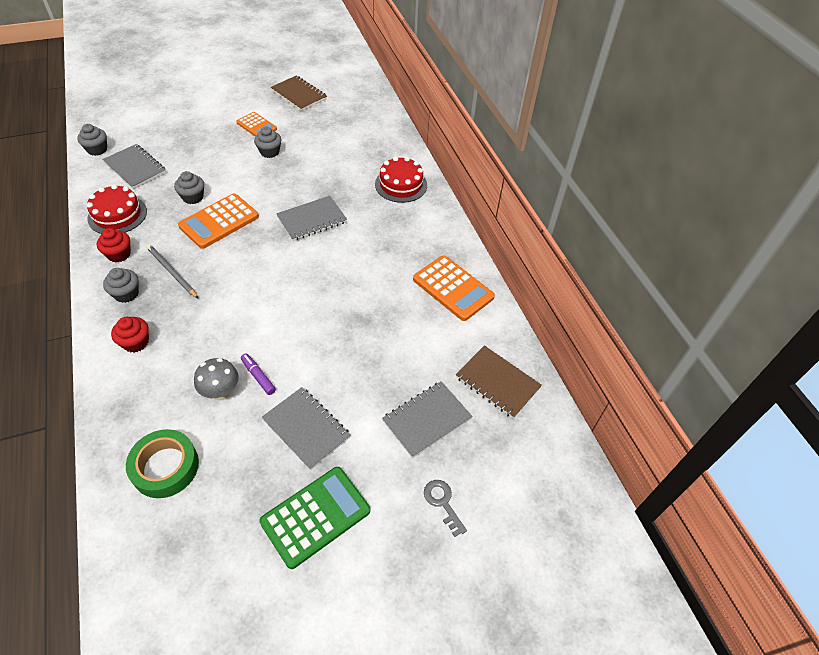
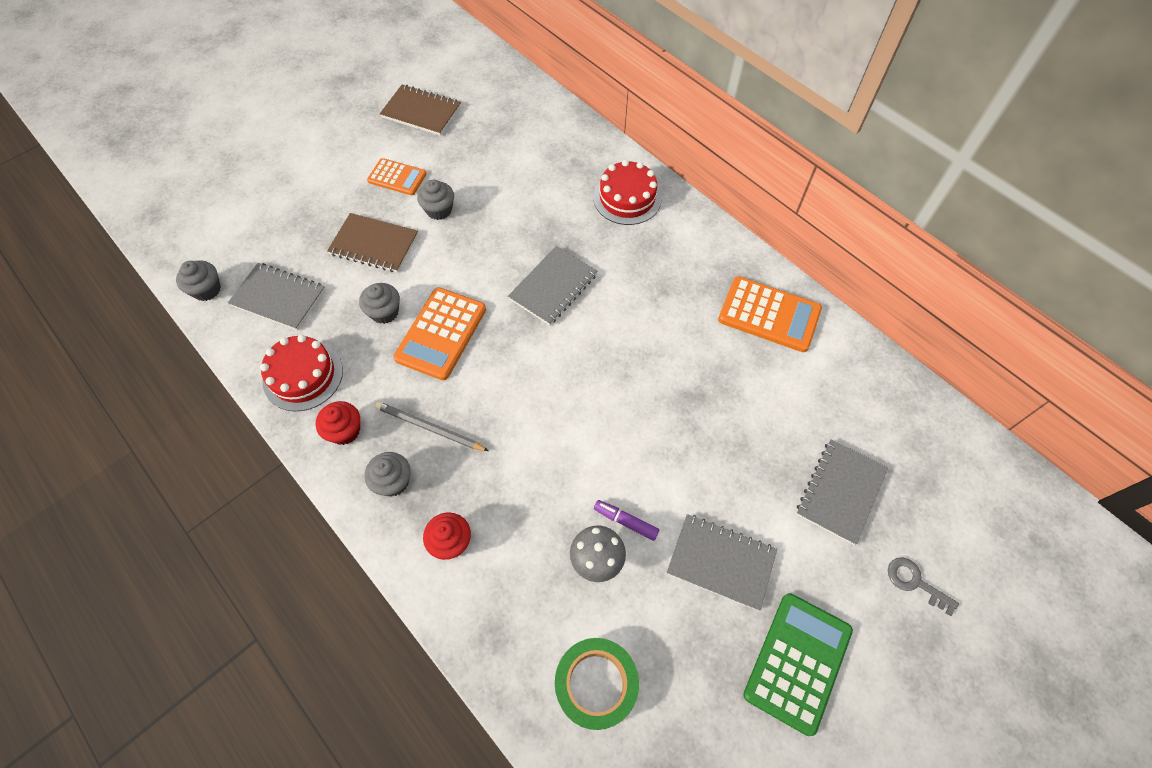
camera: 20 degrees left, 10 degrees up
brown notebook [456,345,542,418] -> brown notebook moved to [327,213,418,273]

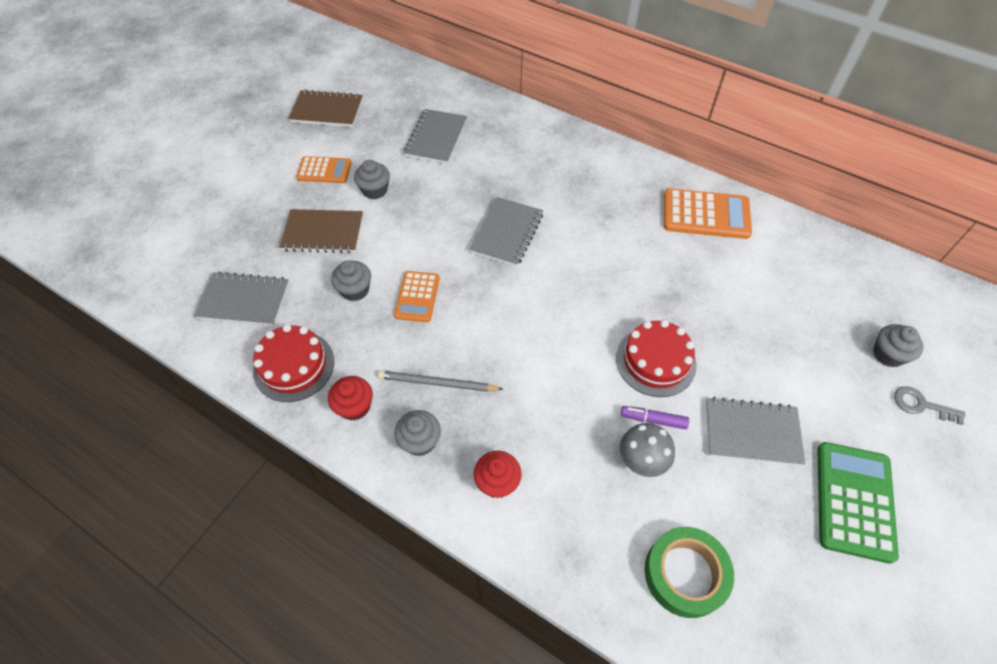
camera: 15 degrees left, 5 degrees down
grey cupcake [176,261,221,301] -> grey cupcake moved to [873,324,923,367]
orange calculator [394,287,486,380] -> orange calculator [394,271,440,322], size x0.63
red cake [593,160,662,225] -> red cake moved to [616,320,697,397]
grey notebook [796,439,888,545] -> grey notebook moved to [404,109,467,164]

